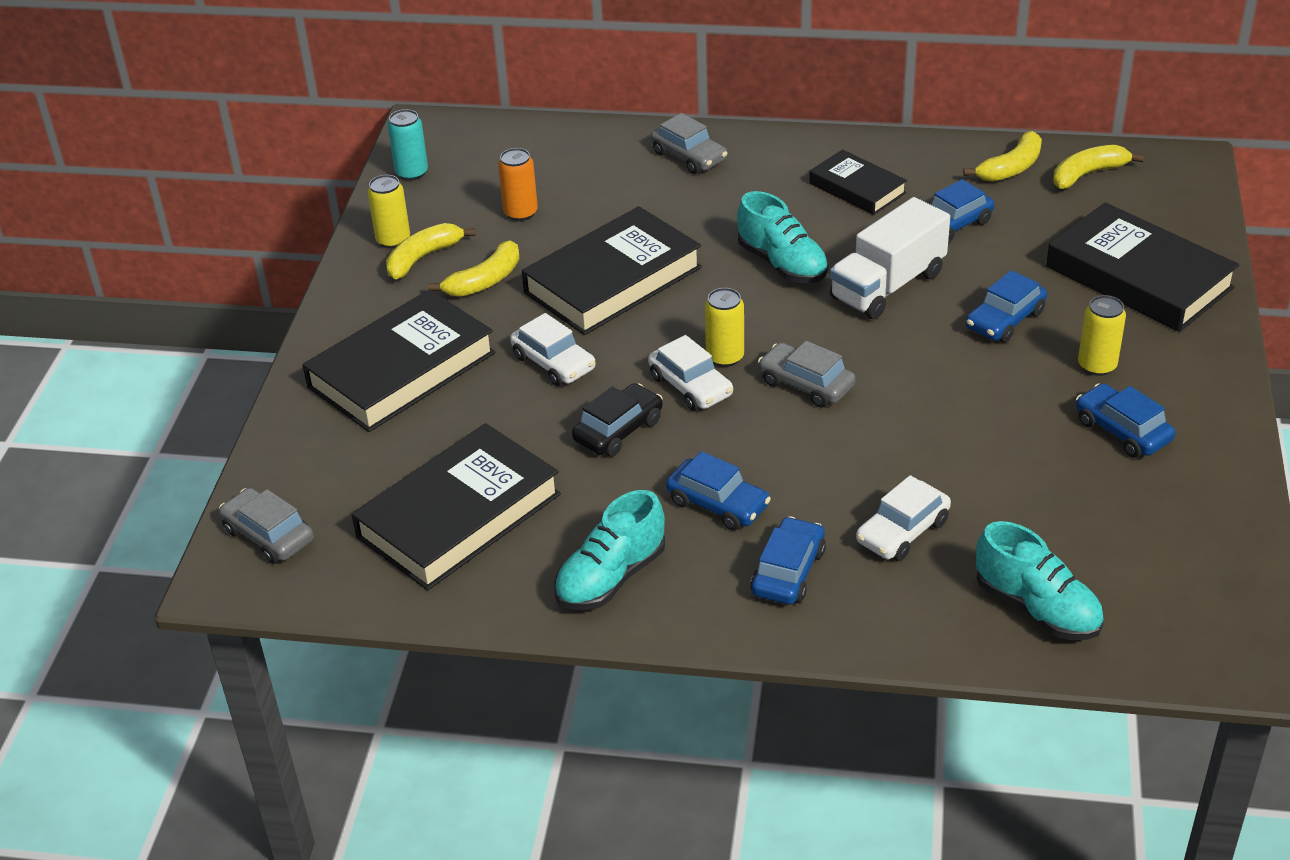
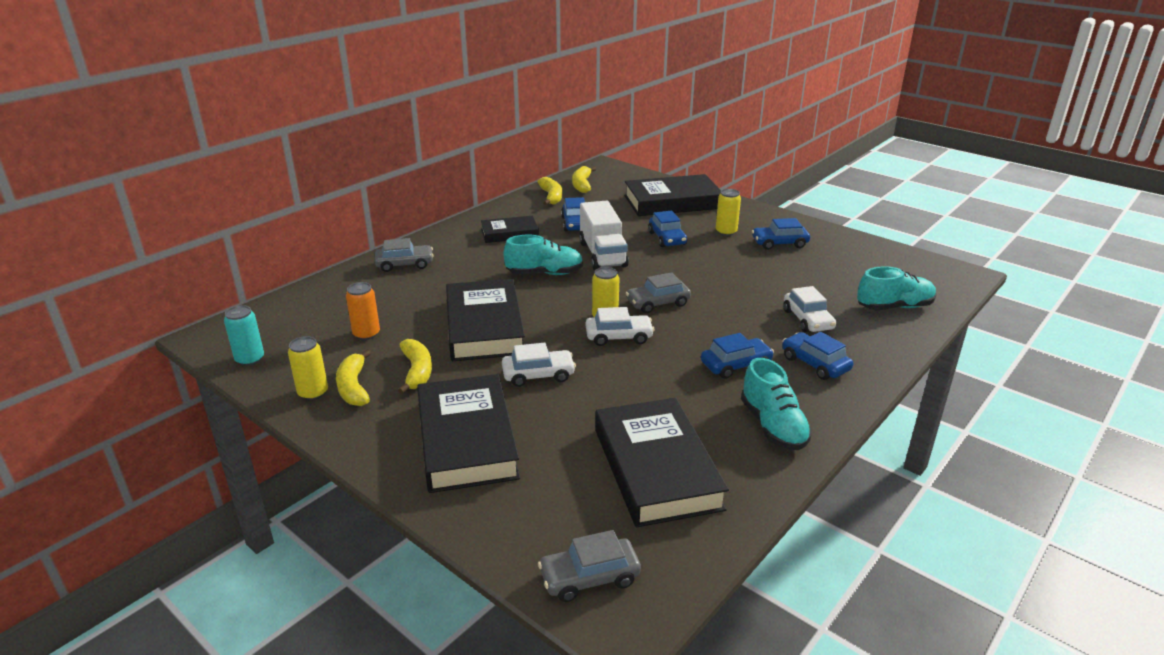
camera: 60 degrees left, 10 degrees down
black car [572,383,663,457] -> none

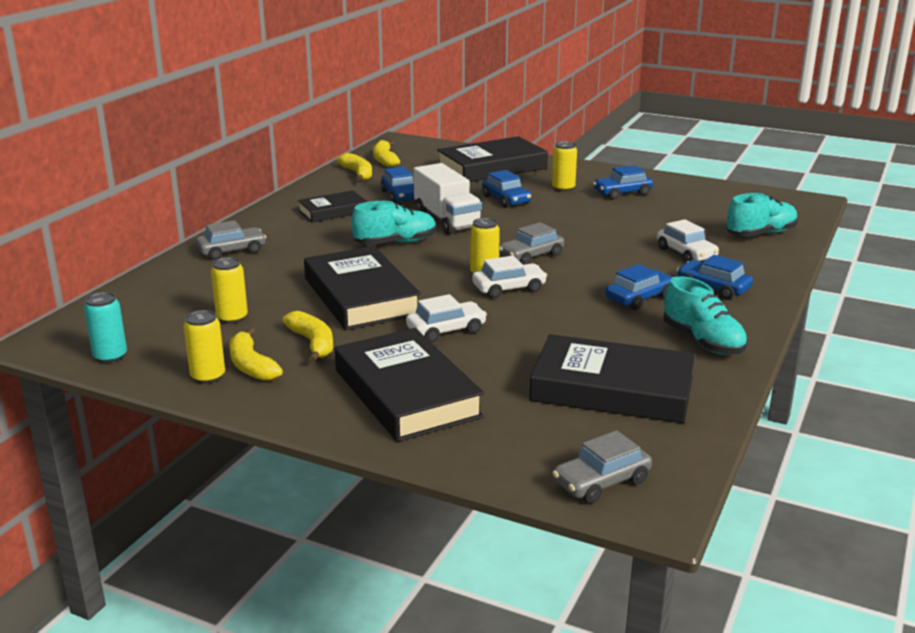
camera: 15 degrees left, 5 degrees down
orange can [346,282,380,340] -> yellow can [211,257,248,324]
black book [595,398,729,527] -> black book turned 45 degrees counterclockwise [529,334,695,424]

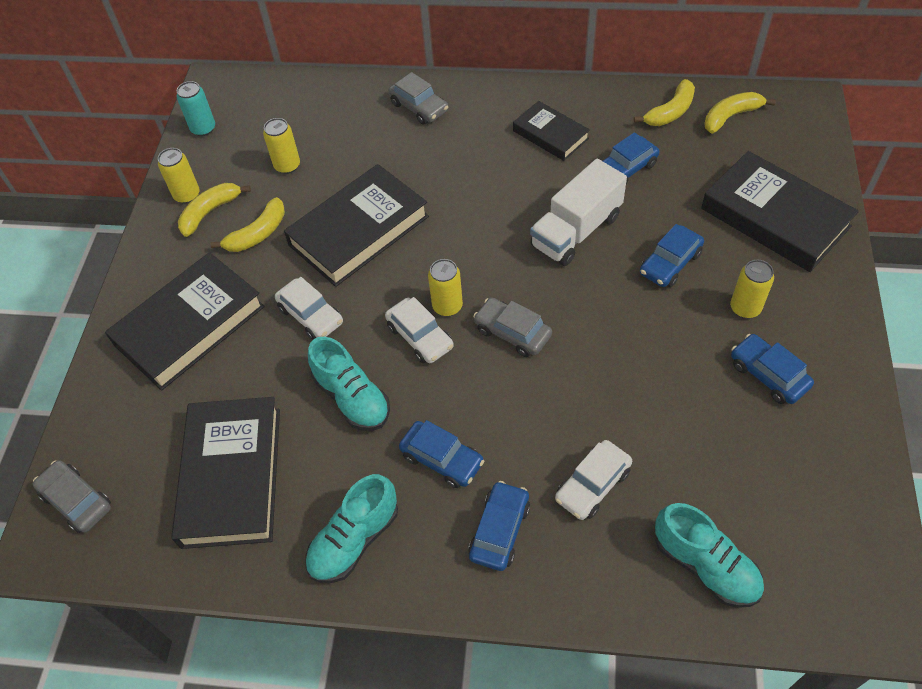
camera: 75 degrees right, 30 degrees up
turquoise shoe [351,201,436,245] -> turquoise shoe moved to [308,337,390,431]

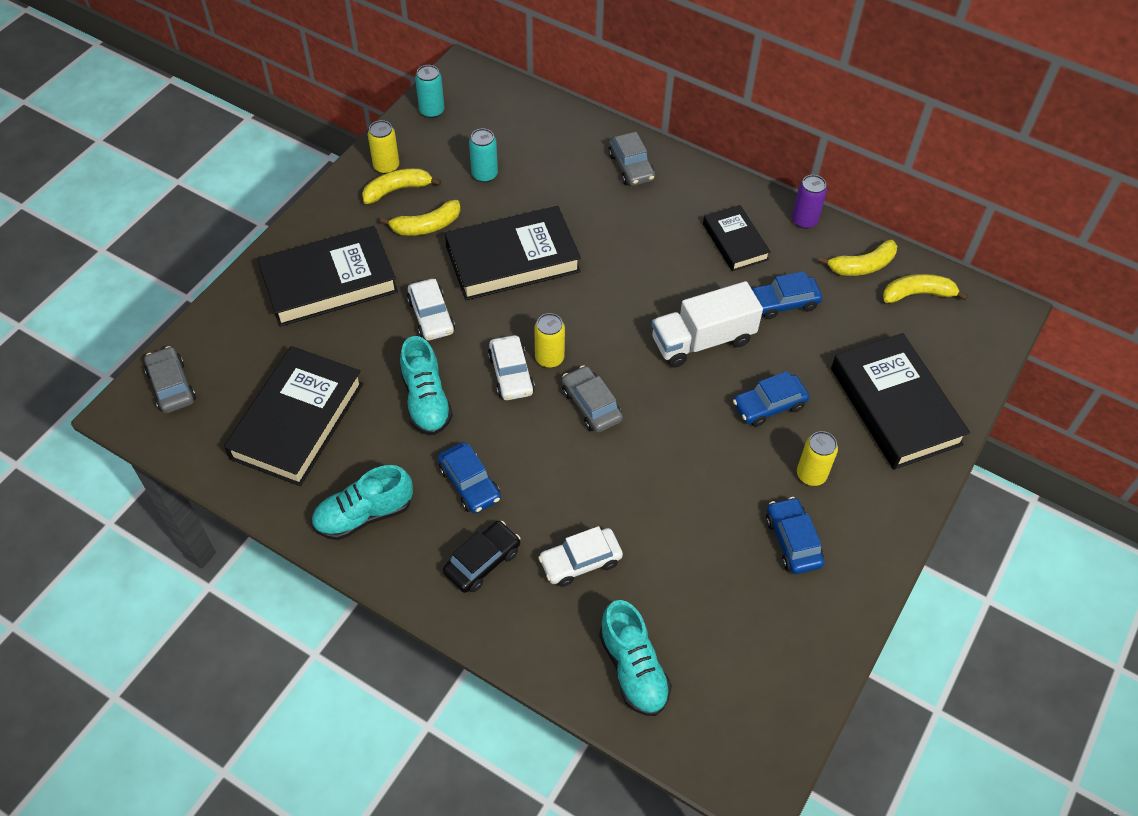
camera: 20 degrees right, 0 degrees up
yellow can [263,118,300,174] -> turquoise can [469,129,498,182]
blue car [468,481,530,571] -> black car [443,521,520,593]
none -> purple can [792,175,827,229]

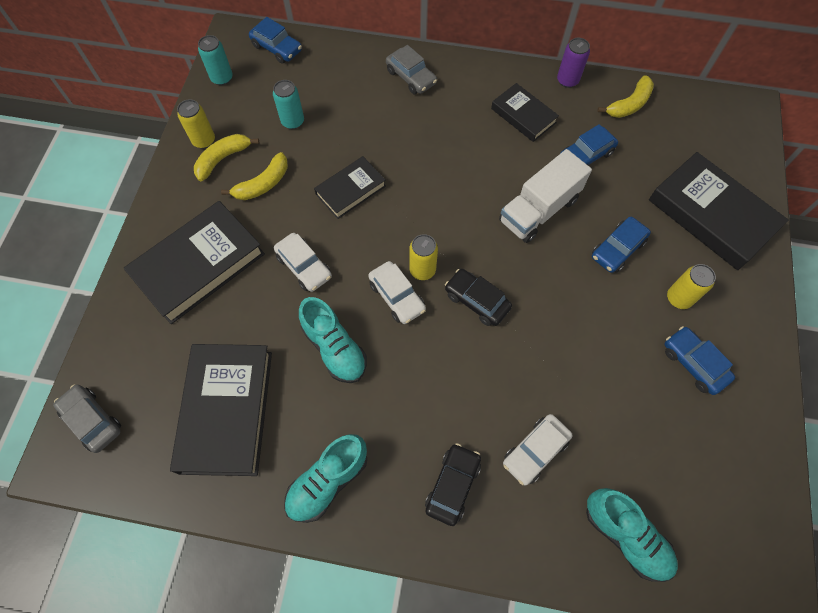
camera: 20 degrees left, 10 degrees up
blue car [438,442,501,514] -> blue car moved to [249,17,302,64]
black book [445,206,581,300] -> black book [314,156,386,219], size x0.57
grey car [562,365,623,433] -> black car [445,269,512,326]
yellow banana [883,274,968,303] -> none

